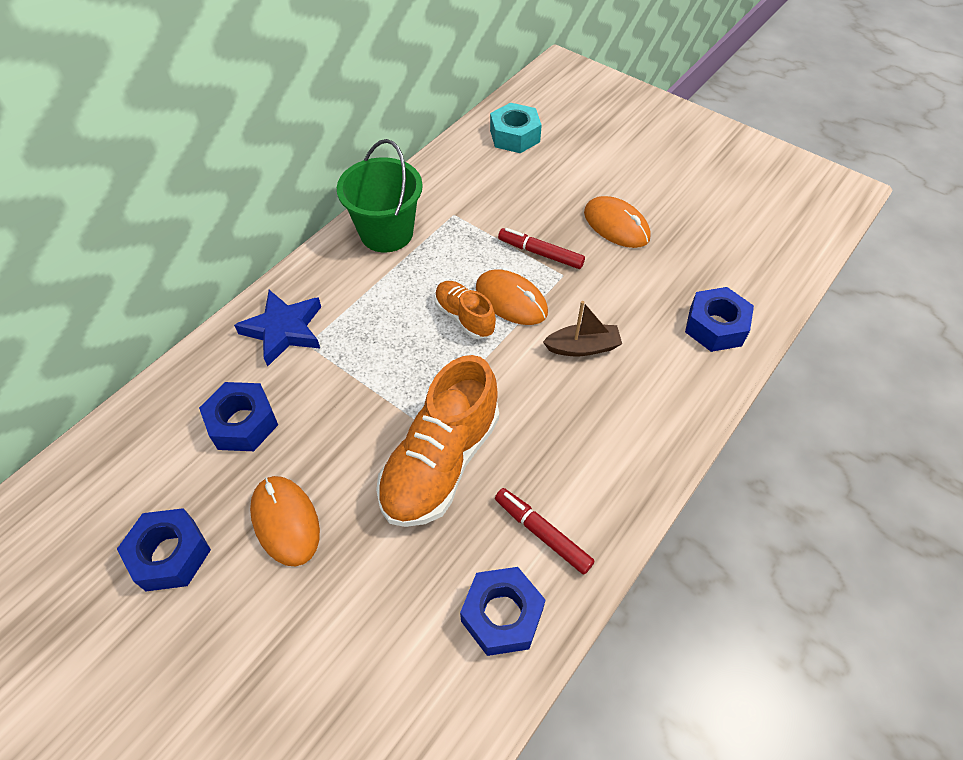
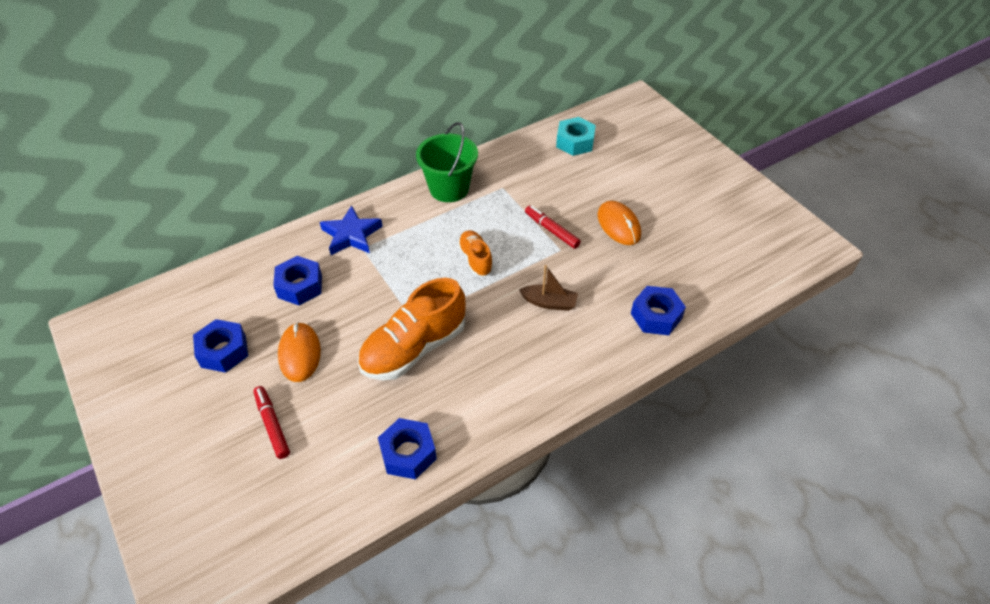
camera: 20 degrees right, 5 degrees down
orange mouse [476,269,548,325] -> none
red marker [495,488,595,575] -> red marker moved to [253,386,290,459]

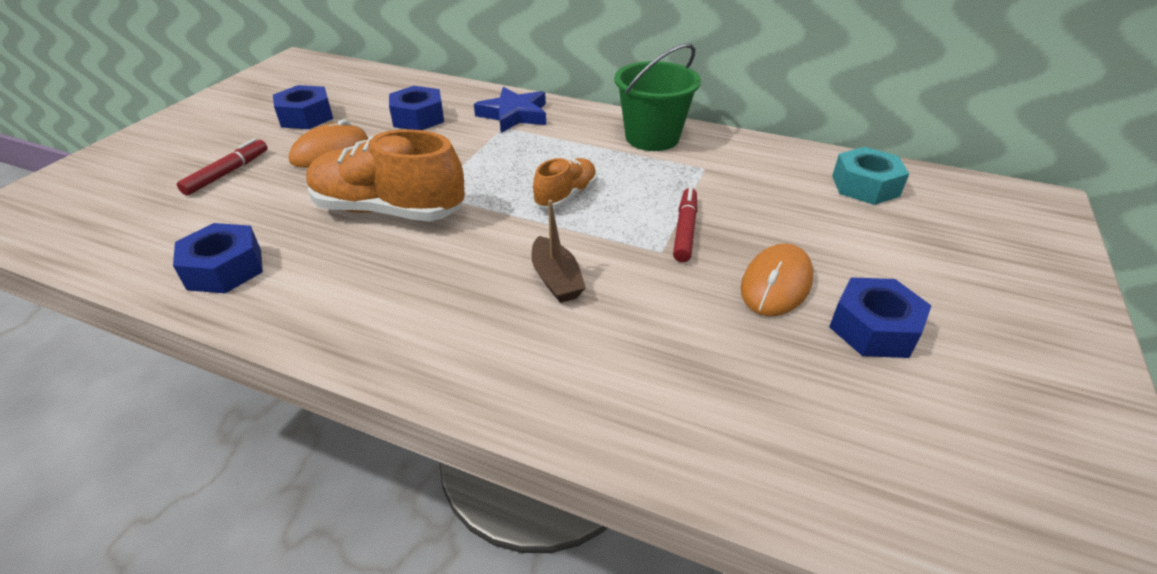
camera: 55 degrees right, 10 degrees down
blue nut [631,286,686,335] -> blue nut moved to [829,277,931,358]

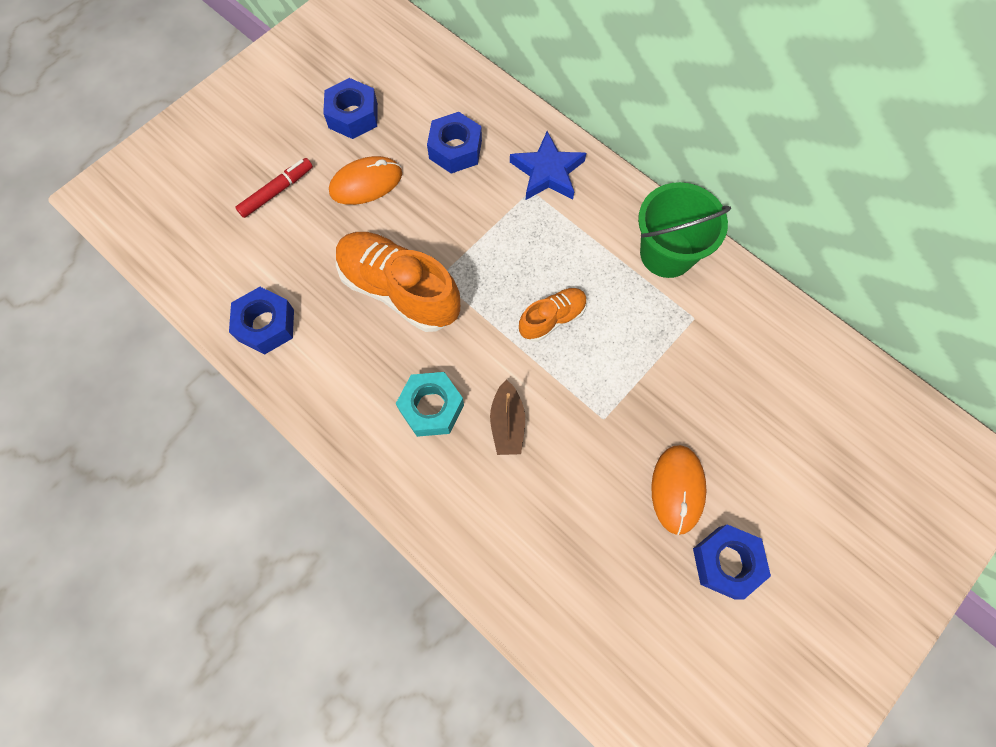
camera: 20 degrees right, 30 degrees up
red marker [673,187,697,262] -> none
orange mouse [741,244,813,316] -> orange mouse turned 45 degrees counterclockwise [651,445,706,535]
turquoise nut [832,147,909,205] -> turquoise nut moved to [396,372,464,437]

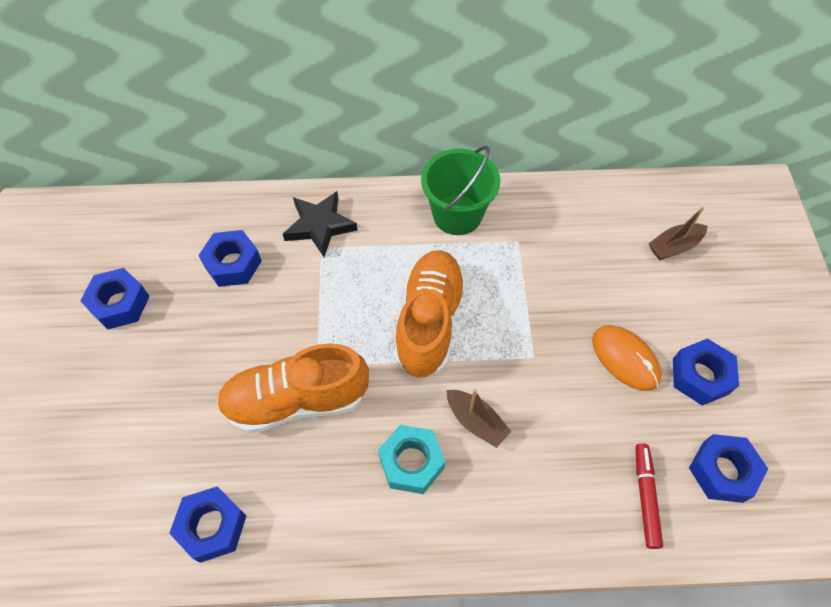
camera: 45 degrees left, 10 degrees down
red marker [235,158,313,218] -> red marker moved to [636,443,663,549]
orange mouse [329,156,402,205] -> none
blue star [510,131,586,200] -> black star [283,191,358,257]
orange shoe [519,288,587,342] -> orange shoe [394,250,466,379], size x1.86
none -> brown boat [648,206,707,260]
none -> blue nut [689,434,768,503]

